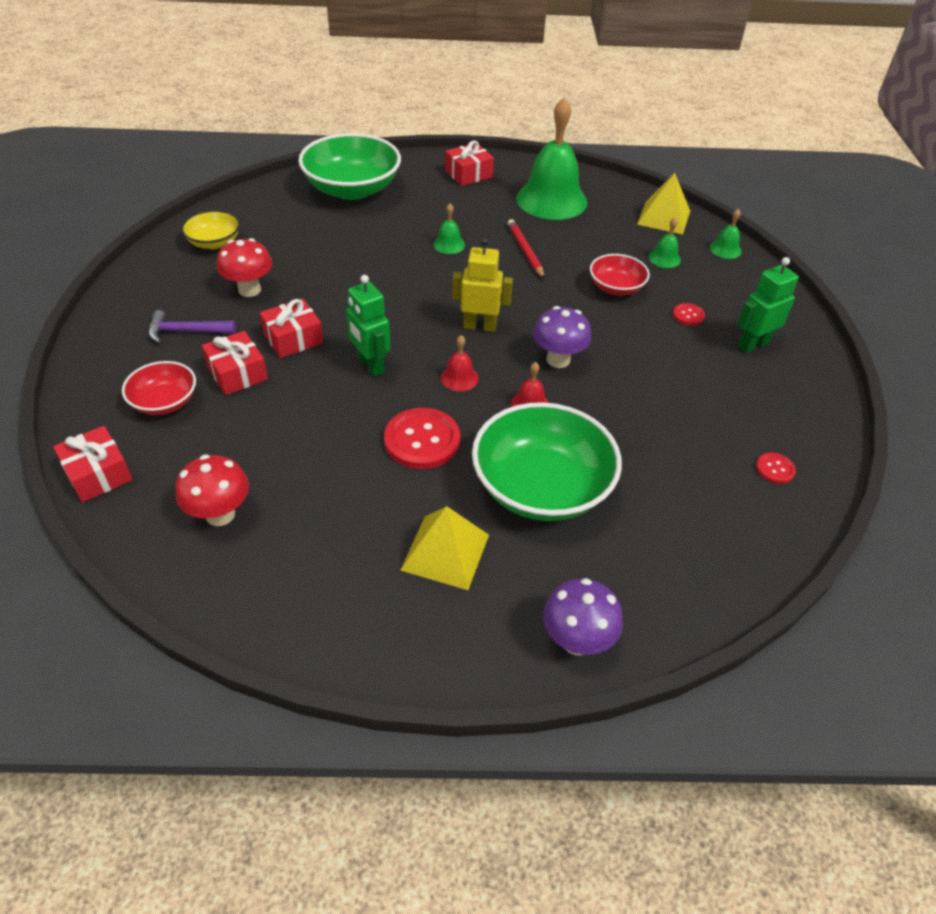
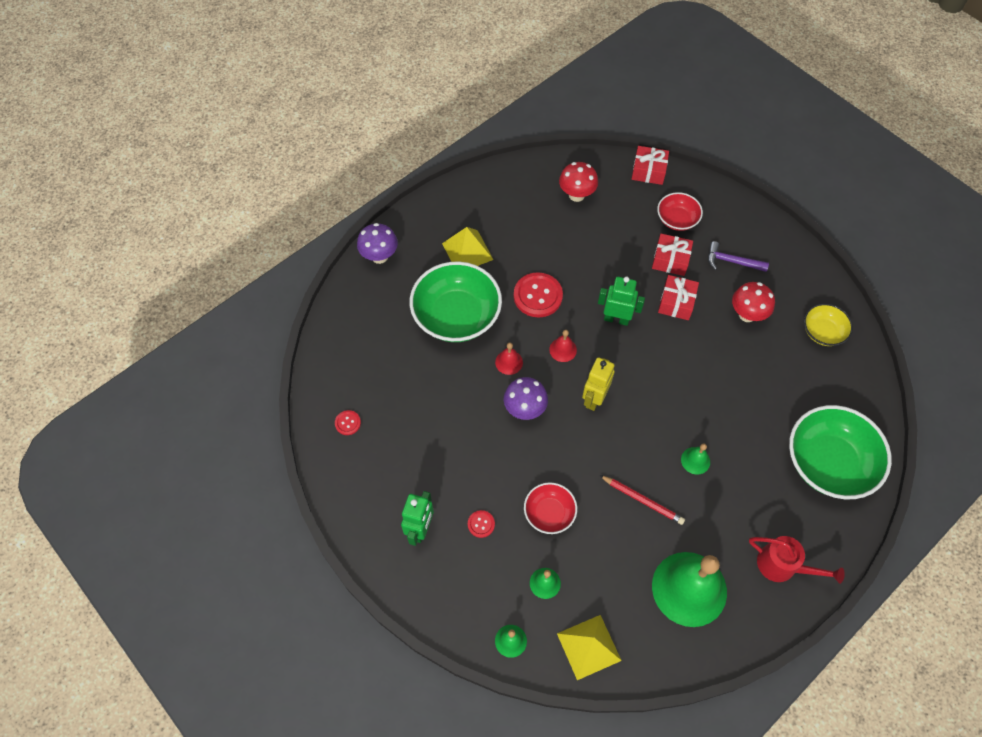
camera: 140 degrees right, 15 degrees up
purple hammer [148,310,236,343] -> purple hammer turned 120 degrees counterclockwise [708,241,769,272]
red gift [445,140,494,186] -> red watering can [749,536,845,584]
yellow robot [452,238,513,332] -> yellow robot turned 150 degrees clockwise [582,357,615,411]

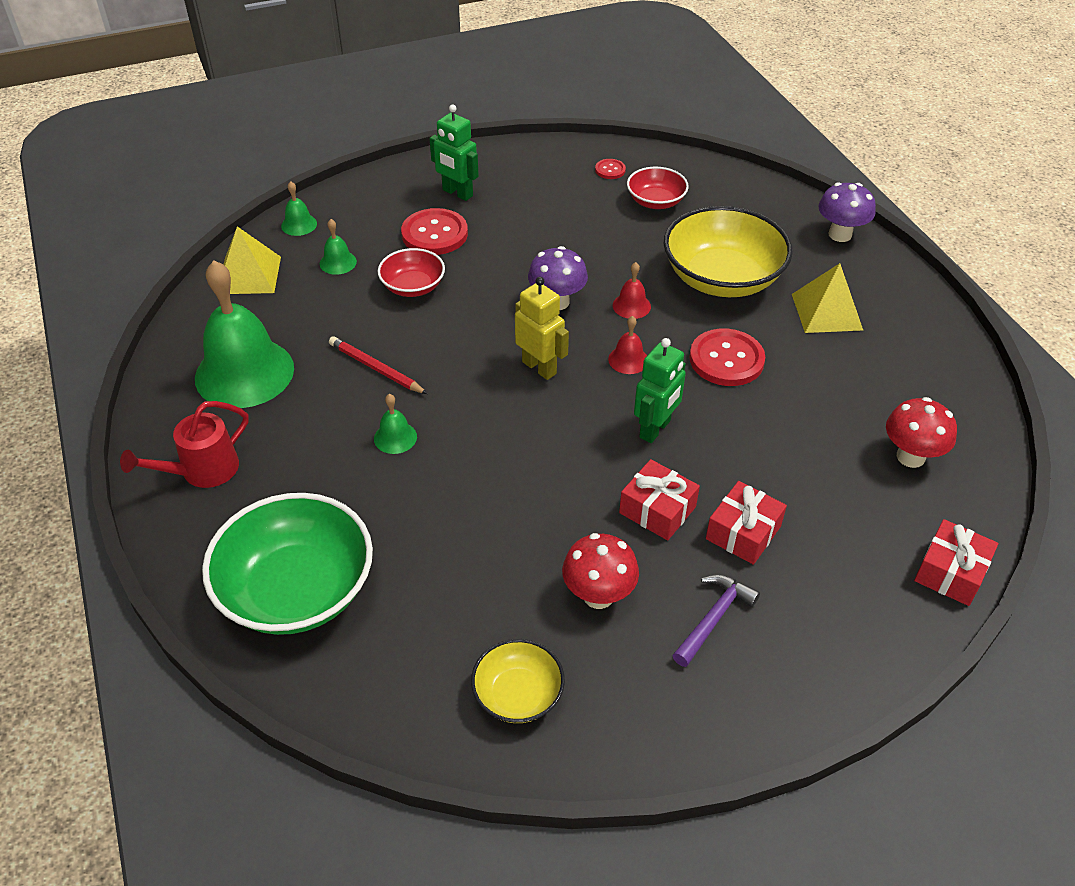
camera: 110 degrees right, 15 degrees down
green bowl [410,262,502,342] -> yellow bowl [664,206,793,297]
red button [468,510,495,538] -> red button [401,208,468,255], size x2.04
red pencil [599,475,685,525] -> red pencil turned 75 degrees clockwise [329,336,428,394]
red bowl [657,192,703,231] -> red bowl moved to [627,167,689,209]

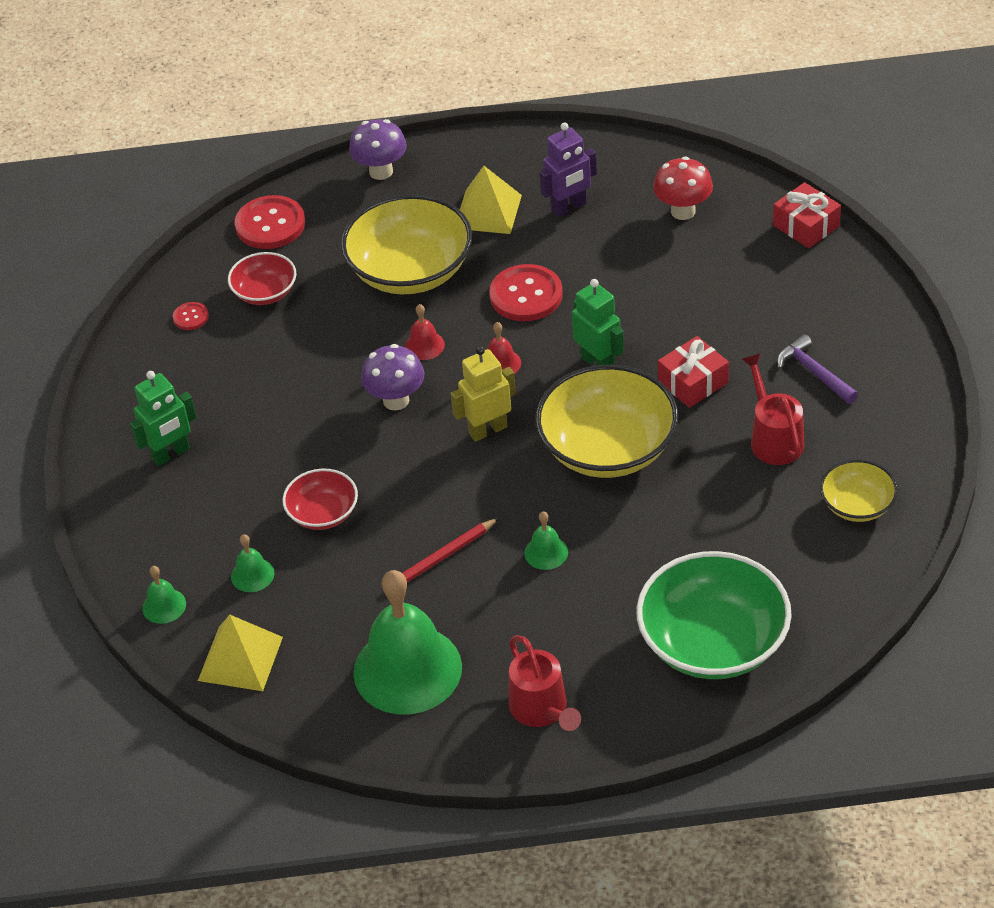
camera: 70 degrees left, 0 degrees up
red button [401,208,468,255] -> red button moved to [235,195,305,249]
red mushroom [562,533,639,609] -> red watering can [741,353,804,465]
red gift [706,481,787,565] -> none
none -> yellow bowl [535,365,678,478]
none -> purple robot [540,122,597,217]

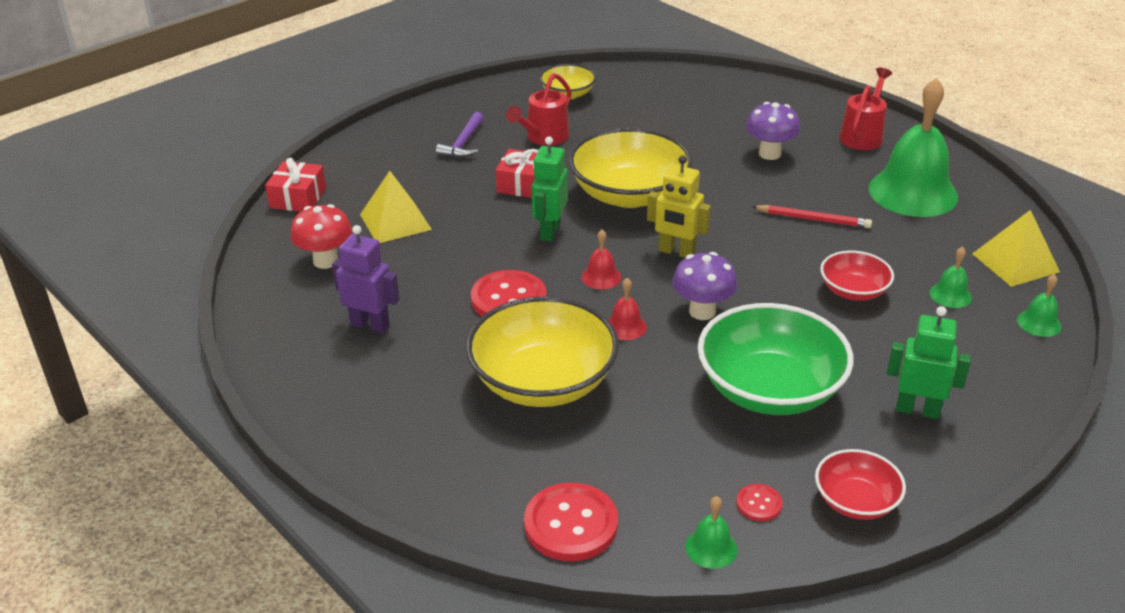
camera: 130 degrees left, 10 degrees down
red bowl [228,252,296,305] -> red bowl moved to [815,449,906,520]
purple mushroom [349,119,407,180] -> purple mushroom moved to [746,102,800,160]
yellow pyramid [460,166,522,234] -> yellow pyramid moved to [360,171,432,243]
green bell [524,511,568,570] -> green bell moved to [685,496,738,569]
green bowl [636,551,792,679] -> green bowl moved to [698,303,854,415]

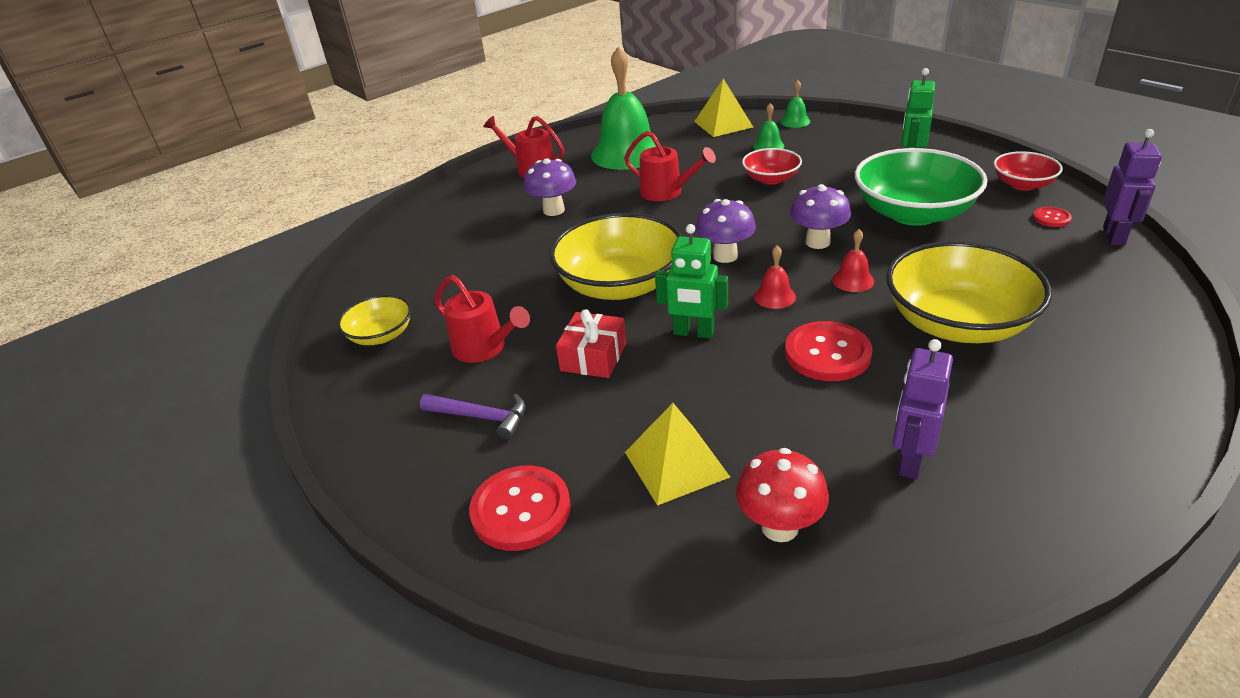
camera: 85 degrees left, 0 degrees up
red gift [265,158,326,212] -> none
red button [524,483,618,561] -> red button moved to [469,466,571,551]
yellow robot [647,155,711,258] -> purple mushroom [695,199,756,263]
green bell [685,496,738,569] -> purple robot [1103,129,1162,246]
red pencil [752,205,872,228] -> red watering can [624,131,716,201]

